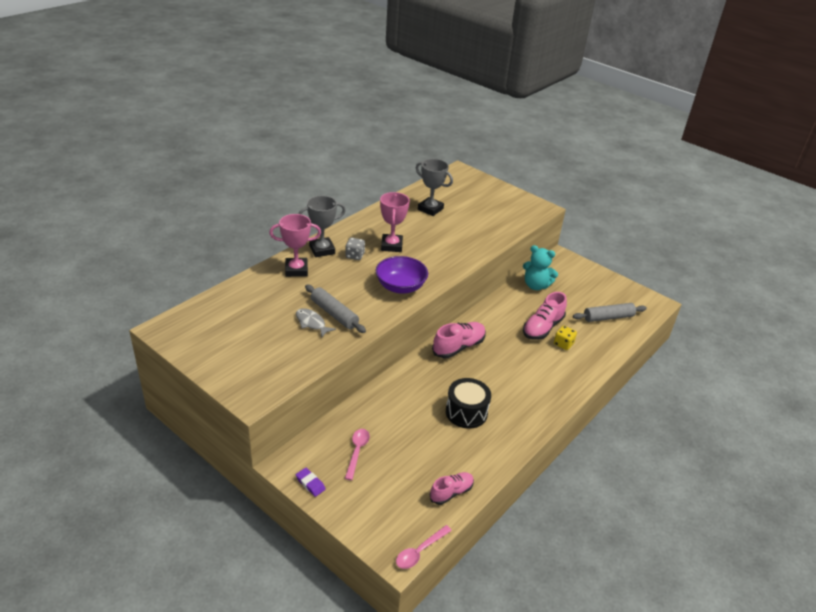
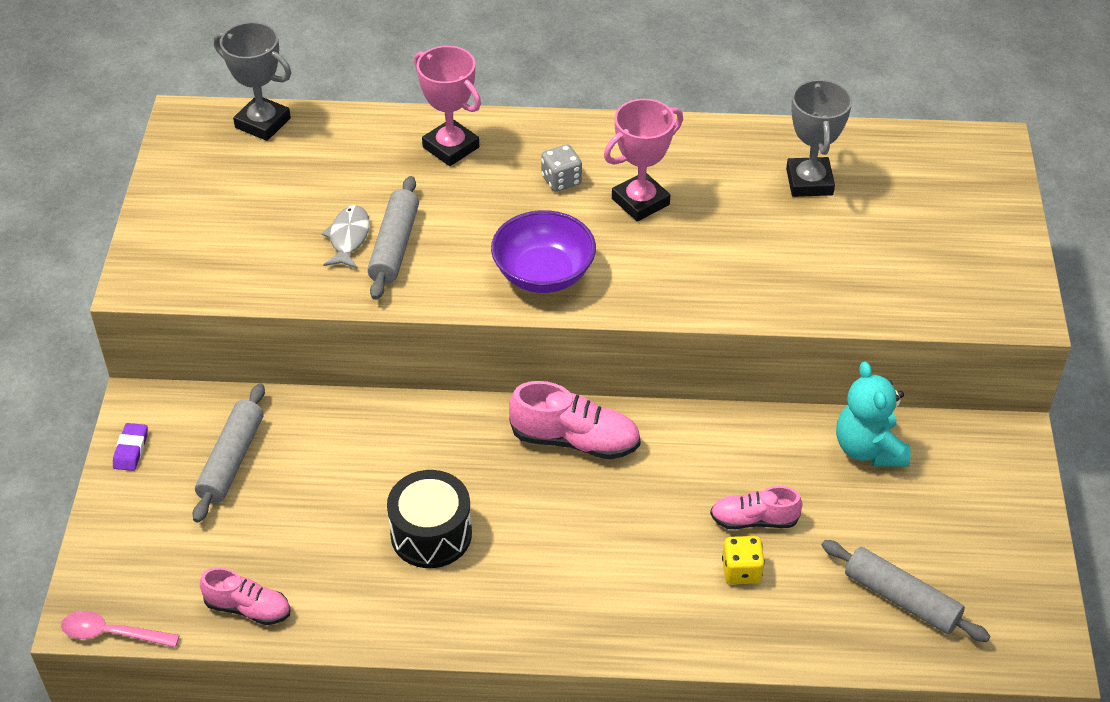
camera: 55 degrees right, 10 degrees up
grey trophy [299,196,346,257] -> grey trophy moved to [214,22,291,141]
pink spoon [345,429,370,480] -> grey rolling pin [193,383,265,523]
pink shoe [523,292,567,340] -> pink shoe [710,486,802,529], size x0.65

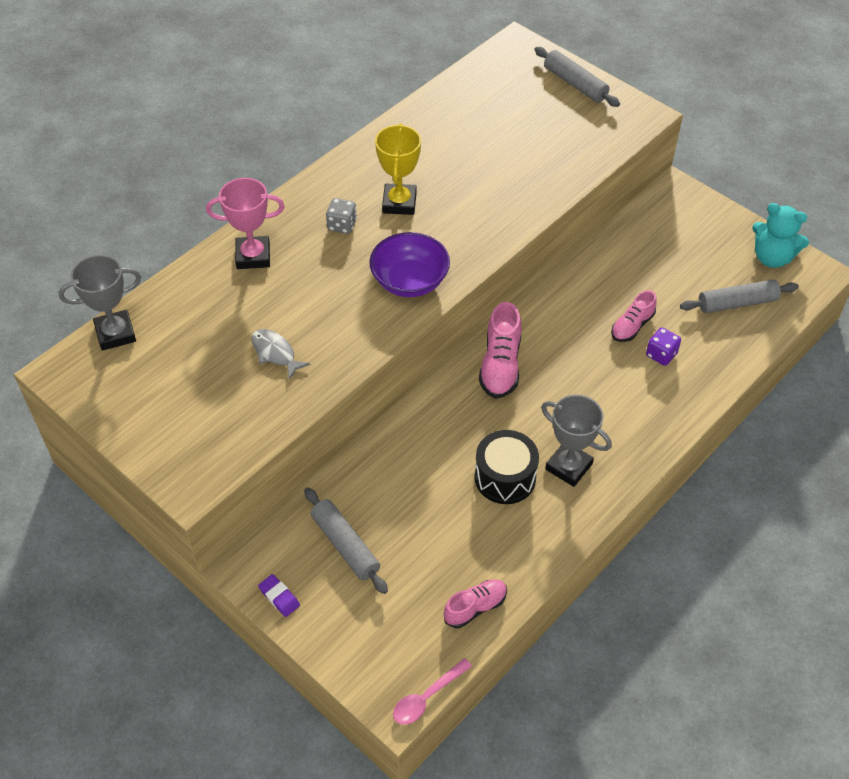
camera: 50 degrees left, 5 degrees up
grey rolling pin [367,176,419,300] -> grey rolling pin moved to [534,47,620,107]
pink shoe [509,381,641,460] -> pink shoe turned 135 degrees clockwise [479,302,522,398]
pink trophy [604,99,683,222] -> yellow trophy [375,123,421,215]
yellow dice [722,536,765,584] -> purple dice [646,327,681,366]
grey trophy [786,78,852,197] -> grey trophy moved to [541,395,612,487]
turquoise teddy bear [836,362,911,467] -> turquoise teddy bear moved to [752,203,809,268]

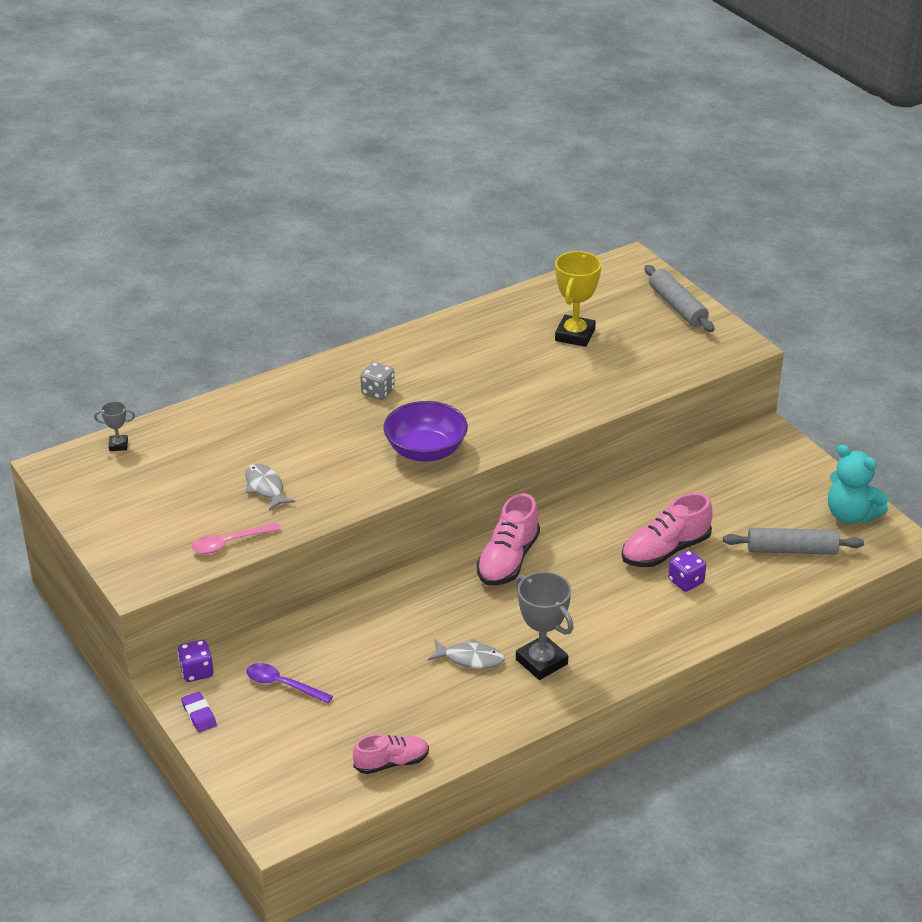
camera: 15 degrees right, 15 degrees down
grey trophy [59,255,141,351] -> grey trophy [94,401,135,451], size x0.50
pink trophy [206,178,285,269] -> none
grey rolling pin [304,488,388,594] -> purple spoon [246,663,333,704]
yellow trophy [375,123,421,215] -> yellow trophy moved to [555,251,601,347]
pink spoon [393,658,472,725] -> pink spoon moved to [191,523,281,554]
black drum [475,430,539,504] -> grey fish [428,639,505,669]
pink shoe [611,290,657,342] -> pink shoe [621,493,713,567], size x1.54
none -> purple dice [177,640,213,682]

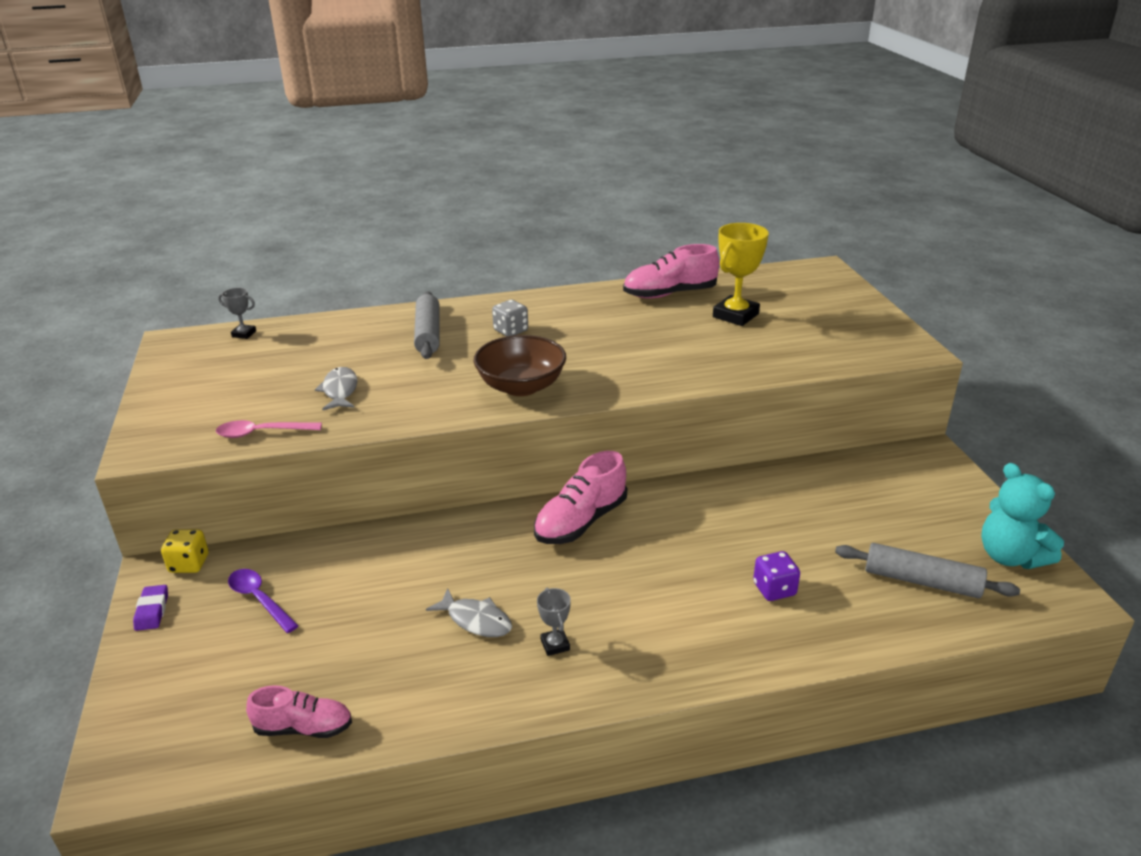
camera: 20 degrees right, 5 degrees down
purple dice [177,640,213,682] -> yellow dice [161,529,209,573]
purple bowl [383,401,468,462] -> brown bowl [474,335,566,396]
grey trophy [515,572,573,680] -> grey trophy [537,588,571,656], size x0.50
pink shoe [621,493,713,567] -> pink shoe moved to [623,244,719,298]
grey rolling pin [644,265,714,332] -> grey rolling pin moved to [414,291,440,359]

